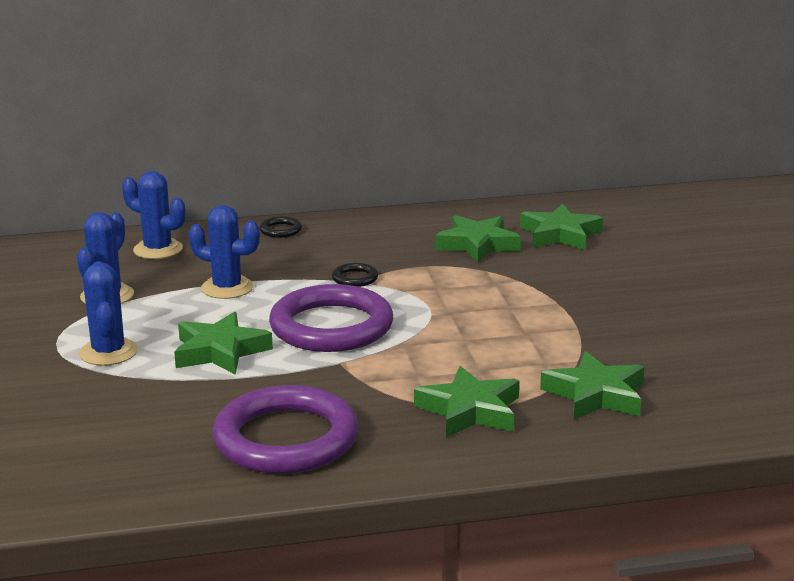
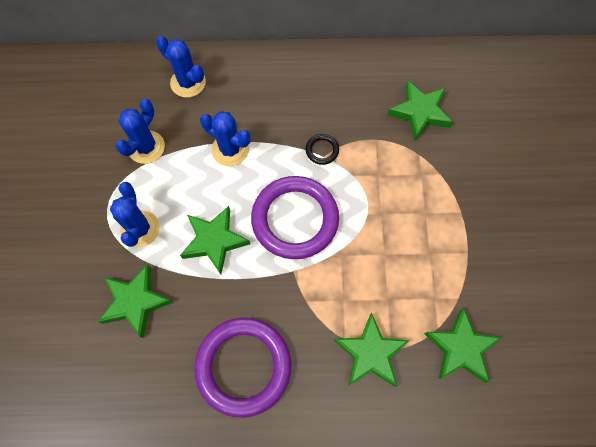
camera: 10 degrees right, 45 degrees up
black ring [259,217,302,238] -> none
green star [520,204,603,250] -> green star moved to [98,265,173,338]

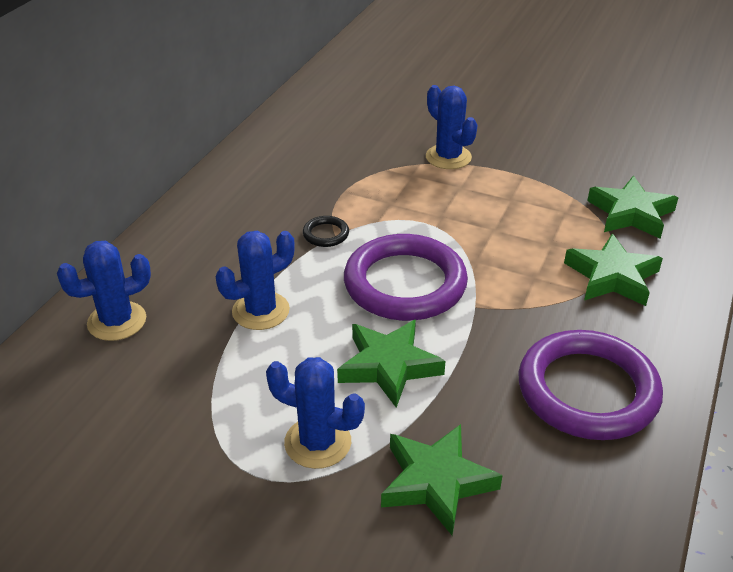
camera: 65 degrees left, 30 degrees down
blue cactus [115,99,165,164] -> blue cactus moved to [426,85,478,169]
green star [388,80,453,140] -> none

